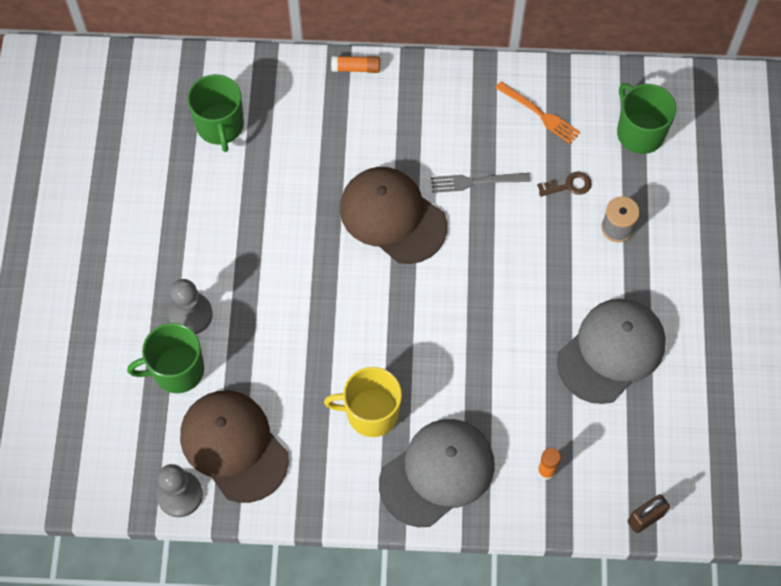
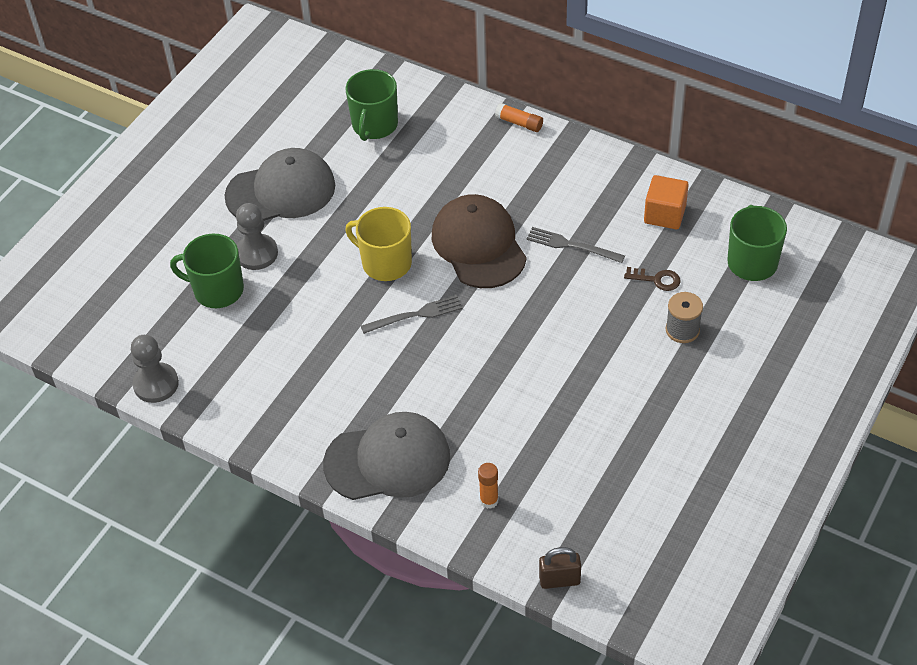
camera: 30 degrees right, 15 degrees down
brown cap [180,390,289,503] -> none
yellow mug [324,367,402,437] -> yellow mug moved to [345,207,412,281]
orange fork [495,81,580,144] -> orange cube [644,175,689,229]
grey cap [557,299,666,404] -> grey cap moved to [225,148,335,221]
none -> grey fork [361,295,463,334]

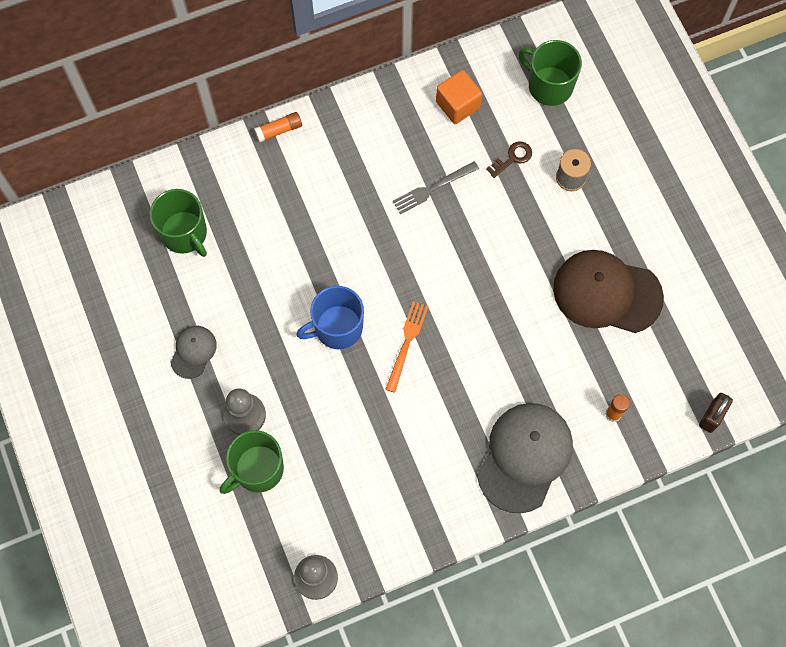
camera: 55 degrees left, 20 degrees up
grey cap [225,148,335,221] -> grey cap [170,326,217,379], size x0.50
yellow mug [345,207,412,281] -> blue mug [296,286,364,349]
grey fork [361,295,463,334] -> orange fork [385,301,428,393]
brown cap [432,194,527,288] -> brown cap moved to [553,250,664,333]

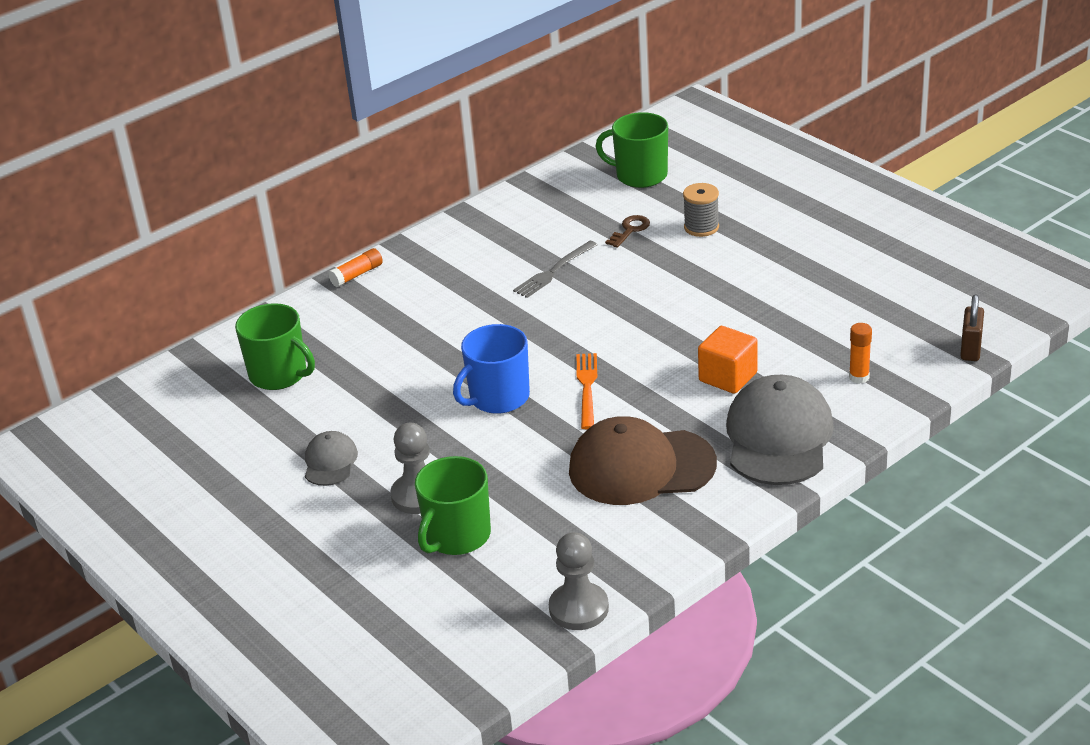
camera: 15 degrees left, 35 degrees down
orange cube [436,70,482,124] -> orange cube moved to [698,326,758,394]
brown cap [553,250,664,333] -> brown cap moved to [569,416,717,505]

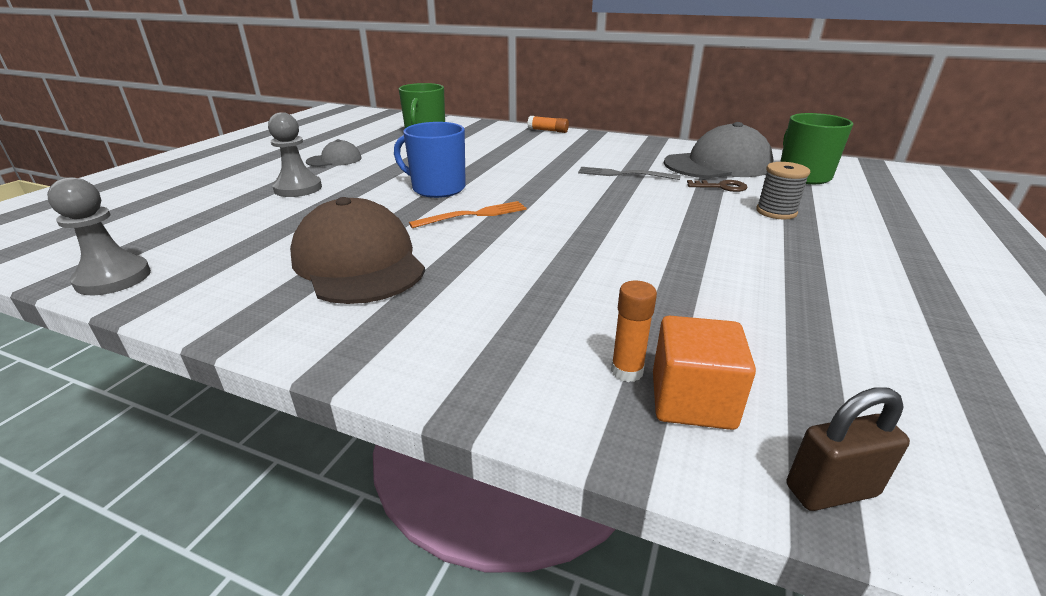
camera: 60 degrees right, 5 degrees down
green mug [415,456,491,555] -> none
orange cube [698,326,758,394] -> orange cube moved to [653,315,756,430]
grey cap [726,375,834,485] -> grey cap moved to [664,122,774,178]

